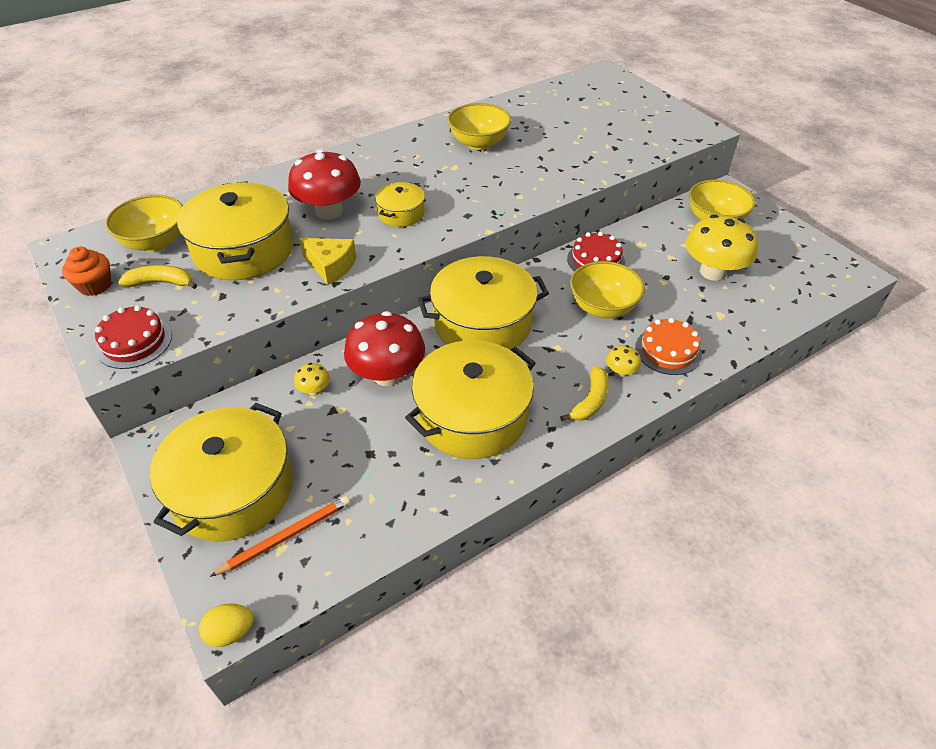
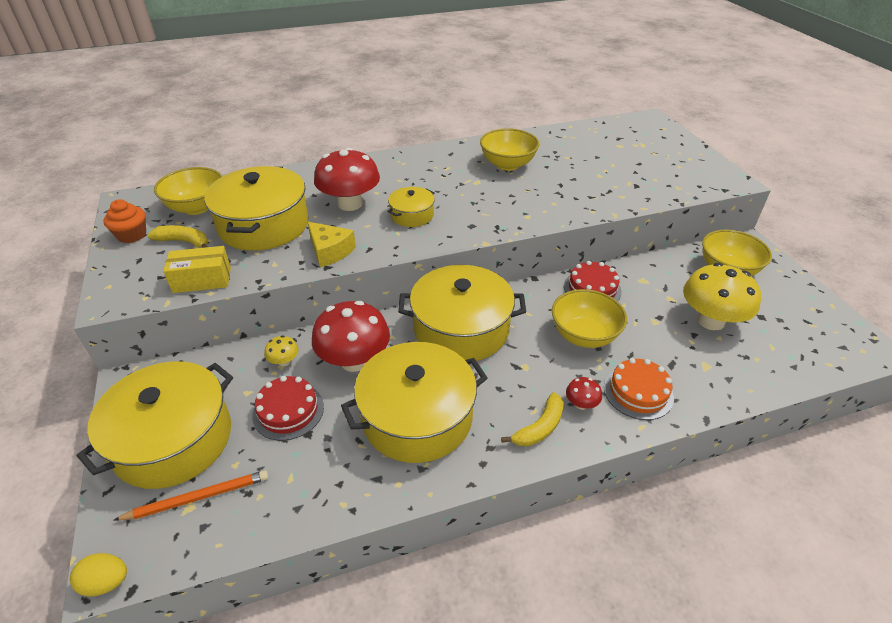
camera: 15 degrees right, 5 degrees down
red cake [95,305,172,369] -> red cake moved to [252,376,324,441]
yellow mushroom [606,345,641,377] -> red mushroom [566,377,602,410]
none -> yellow box [163,246,231,293]

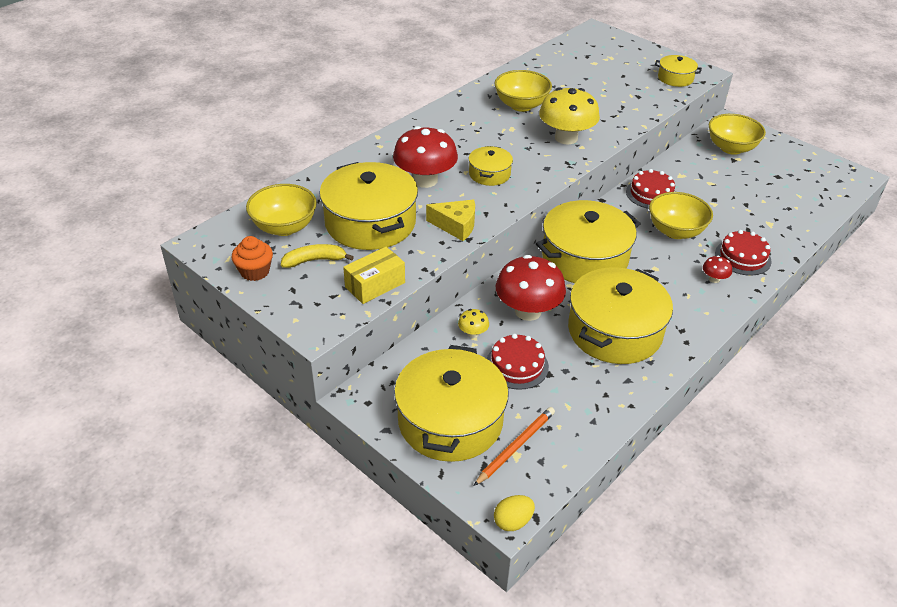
camera: 30 degrees left, 0 degrees up
yellow banana [501,392,564,446] -> none
orange cake [604,358,674,420] -> red cake [715,230,772,275]
yellow mushroom [683,263,761,330] -> yellow mushroom moved to [539,87,600,144]
none -> yellow pot [655,55,702,87]

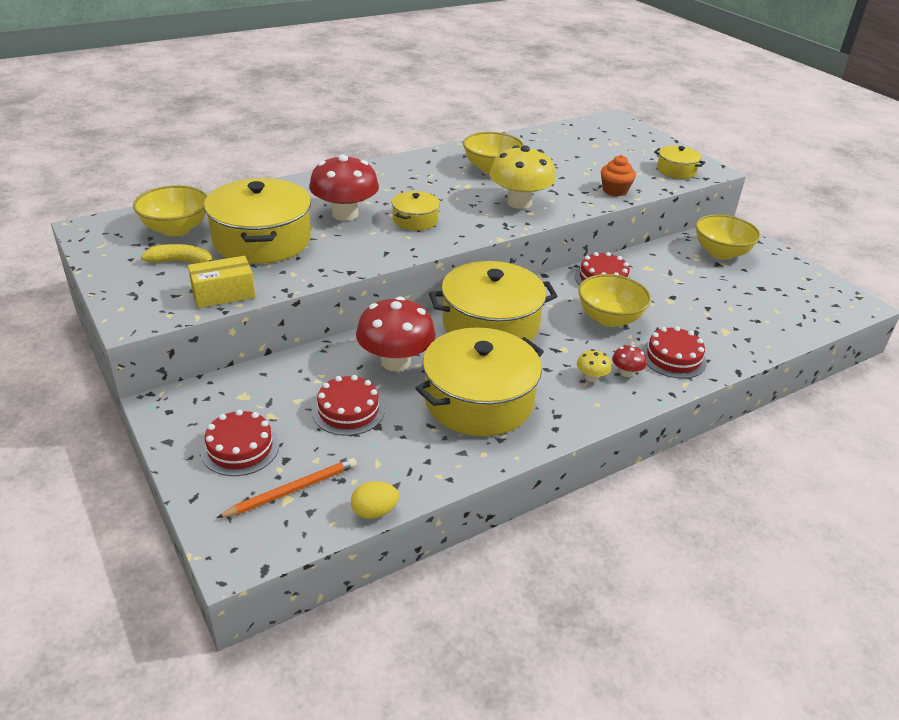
camera: 15 degrees right, 5 degrees down
orange cupcake [231,236,273,281] -> orange cupcake moved to [601,155,636,196]
yellow pot [394,345,509,462] -> red cake [201,410,279,476]
yellow cheese [426,200,475,241] -> none
yellow mushroom [458,309,489,338] -> yellow mushroom moved to [577,349,611,382]
yellow egg [494,495,535,531] -> yellow egg moved to [351,481,399,519]

